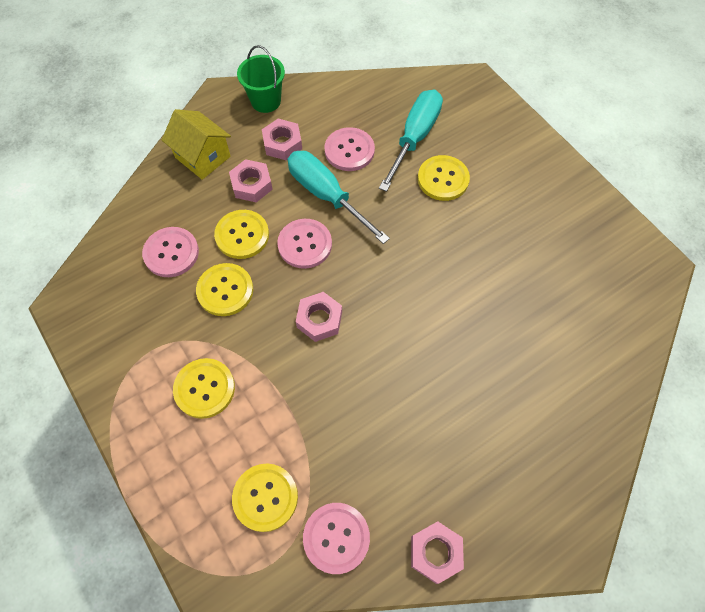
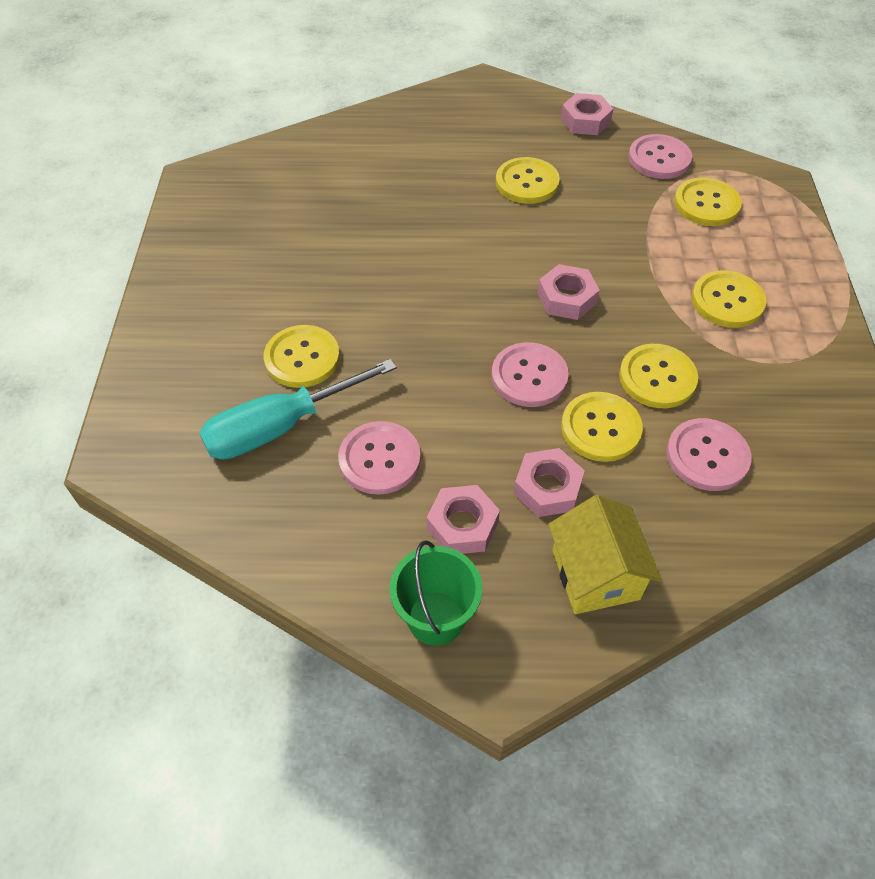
camera: 145 degrees left, 10 degrees down
turquoise screwdriver [288,151,390,244] -> none
none -> yellow button [496,157,560,204]

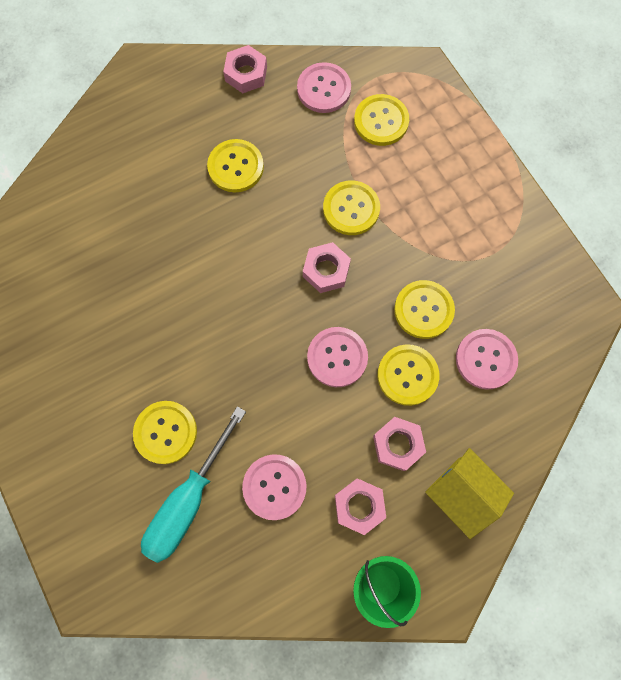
camera: 30 degrees left, 20 degrees up
yellow button [692,270,767,328] -> yellow button moved to [323,180,380,235]

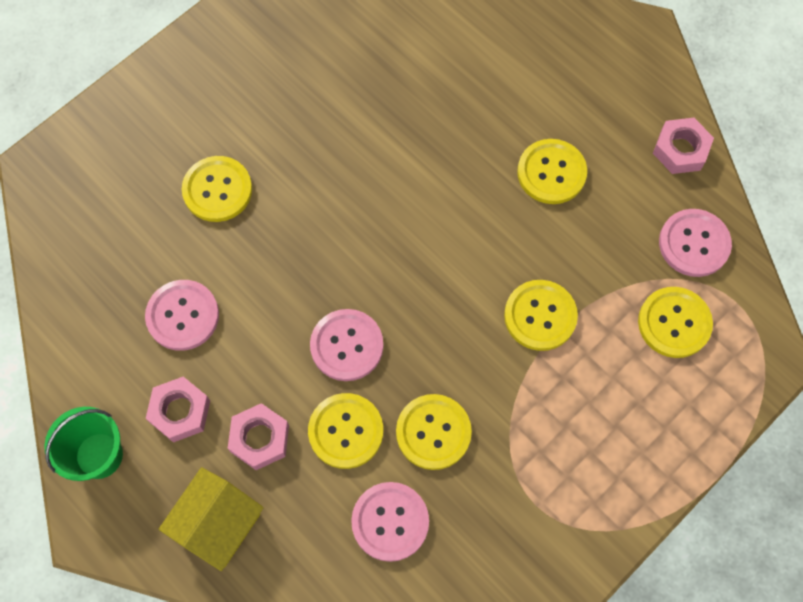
camera: 75 degrees right, 5 degrees down
turquoise screwdriver [141,406,246,563] -> none
pink nut [303,242,351,293] -> none

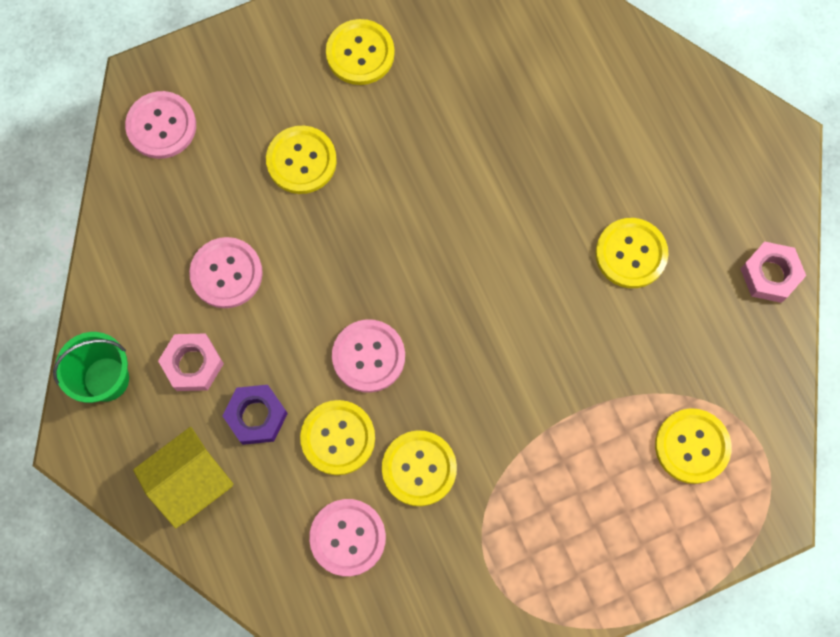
camera: 20 degrees right, 5 degrees up
pink nut [228,403,289,470] -> purple nut [222,385,288,445]
yellow button [504,280,578,351] -> yellow button moved to [326,19,395,85]
pink button [659,209,732,277] -> pink button moved to [125,91,196,159]

